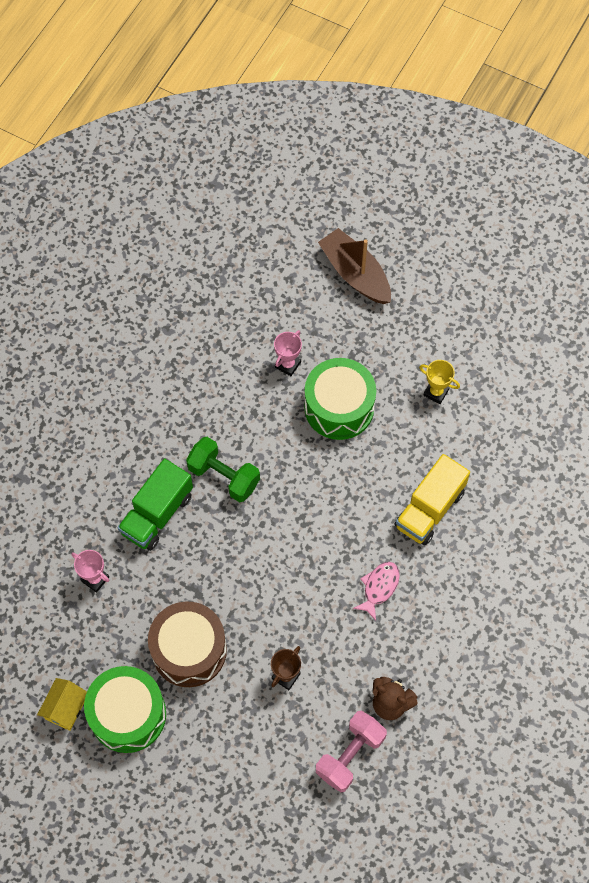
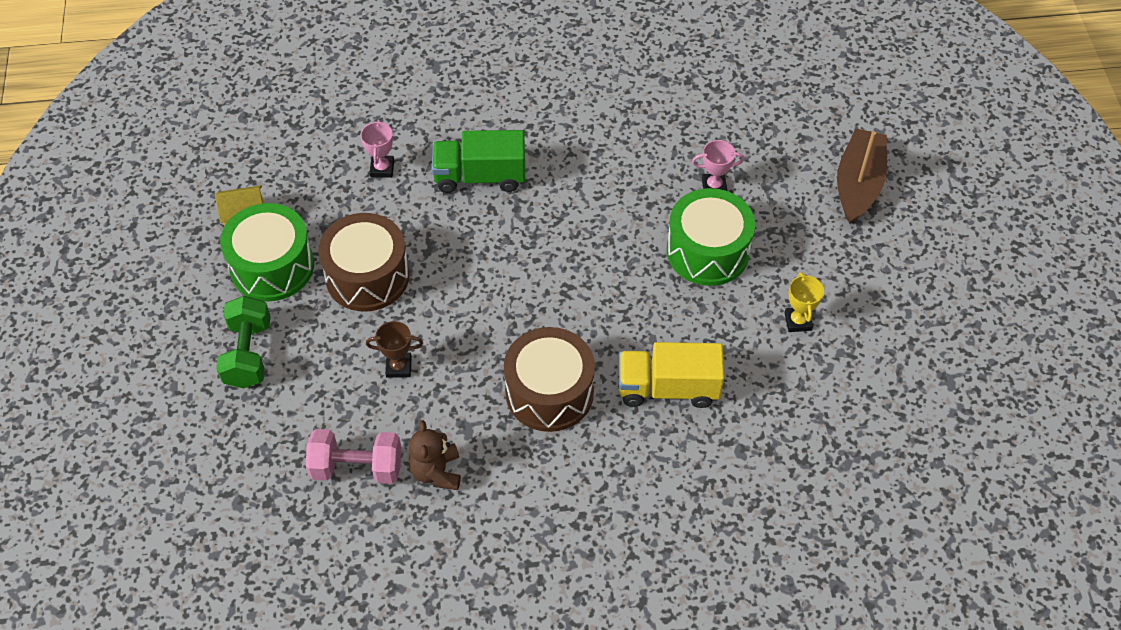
camera: 55 degrees right, 10 degrees down
green dumbbell [186,437,260,502] -> green dumbbell moved to [216,295,271,388]
pink fish [353,562,400,621] -> brown drum [504,327,595,432]

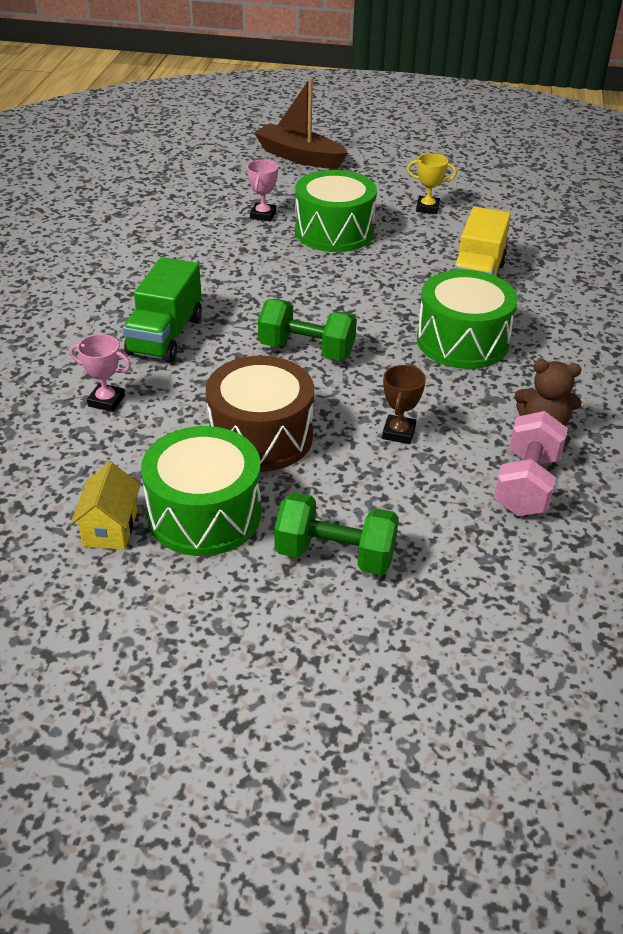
camera: 75 degrees left, 15 degrees down
brown drum [504,327,595,432] -> green drum [417,270,518,369]
none -> green dumbbell [258,299,357,361]

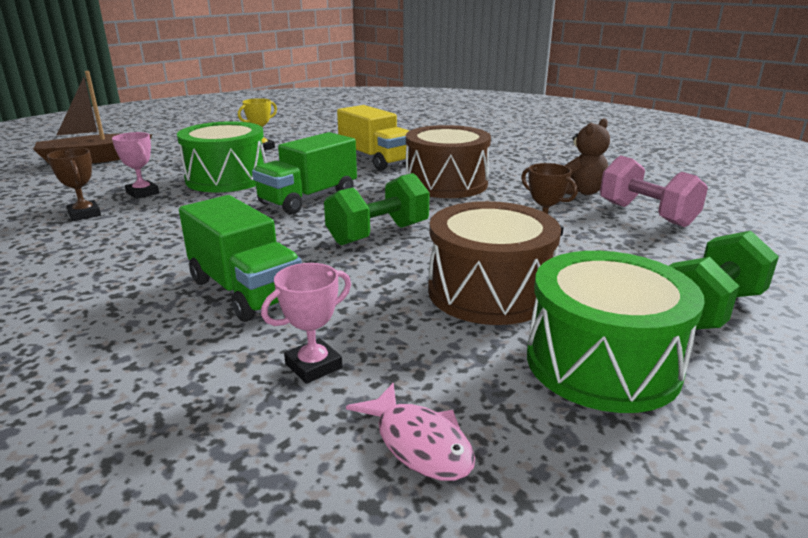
camera: 55 degrees left, 15 degrees down
yellow house [71,462,141,550] -> none
green drum [417,270,518,369] -> brown drum [406,125,491,198]
none -> brown trophy [47,148,101,221]
none -> green truck [252,132,357,214]
none -> pink fish [346,383,475,481]

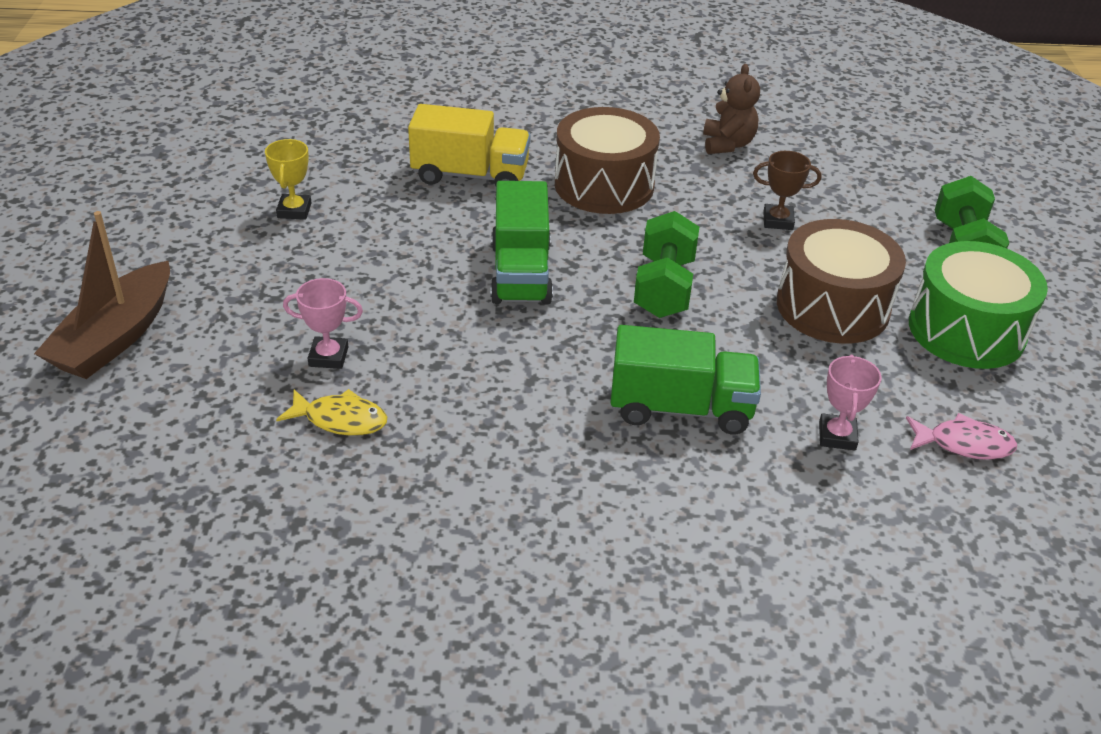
camera: 45 degrees left, 15 degrees up
brown trophy [47,148,101,221] -> yellow fish [276,389,387,436]
green drum [177,121,266,192] -> none
pink dumbbell [600,155,708,227] -> none

